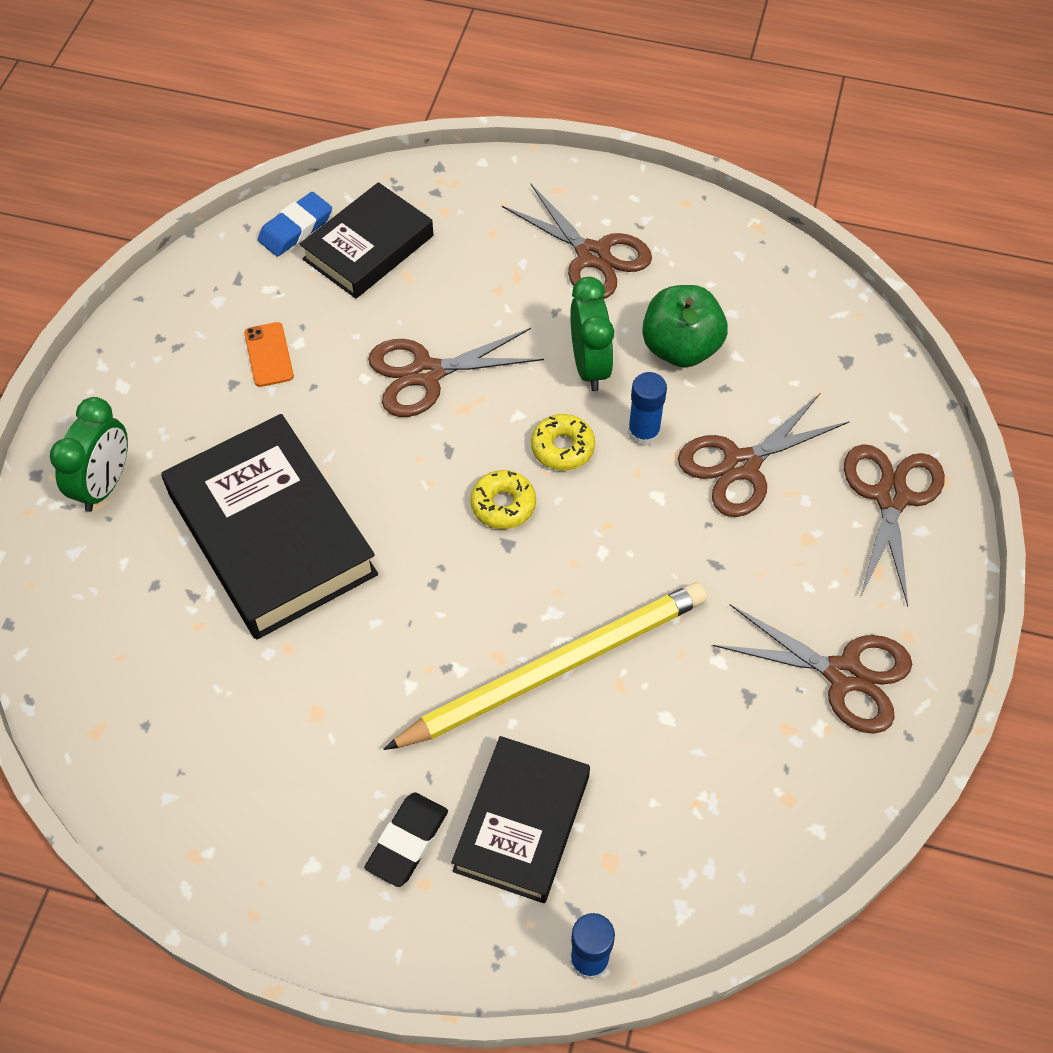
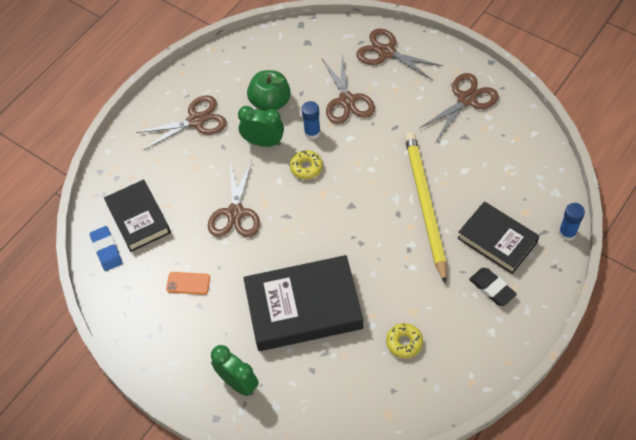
camera: 65 degrees left, 0 degrees up
yellow donut [470,470,536,529] -> yellow donut moved to [386,323,423,358]

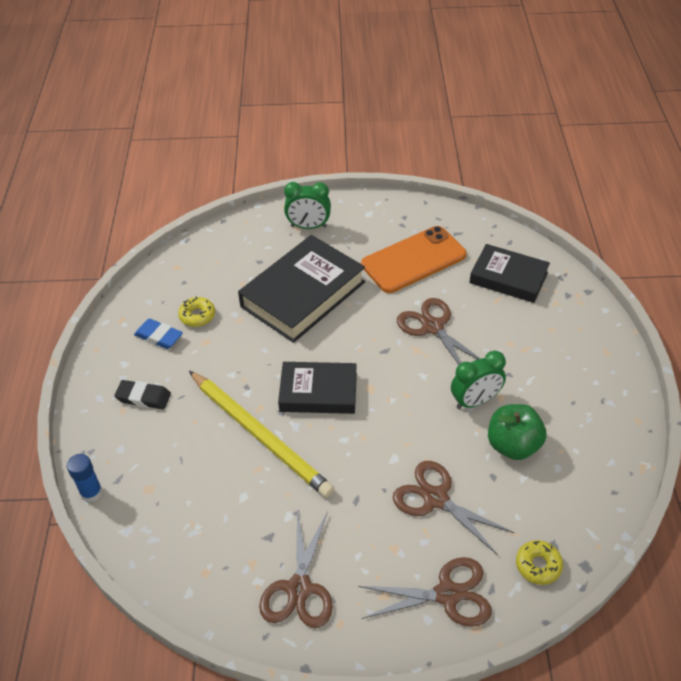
camera: 140 degrees right, 10 degrees down
blue eraser [90,226,122,271] -> blue eraser moved to [134,319,183,349]
brown scissors [136,95,227,150] -> none
orange phone [166,272,210,295] -> orange phone [361,226,467,293], size x2.37
yellow donut [290,150,323,179] -> yellow donut moved to [516,540,563,585]
blue glue stick [302,101,321,139] -> none
black book [457,201,539,274] -> black book moved to [278,362,357,414]

